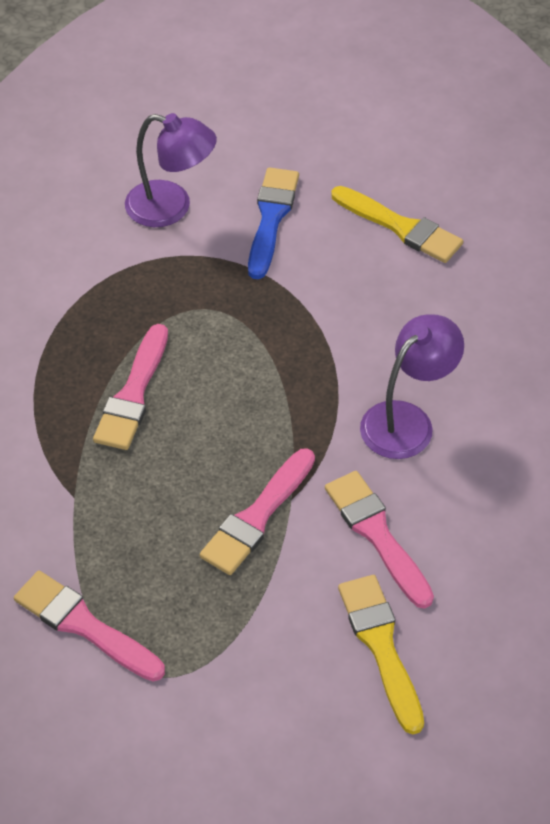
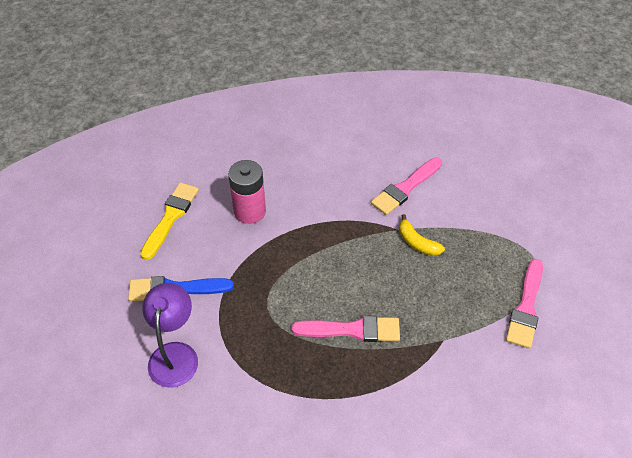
camera: 105 degrees left, 0 degrees up
pink brush [200,448,315,575] -> yellow banana [399,214,445,256]
yellow brush [338,575,424,734] -> none
purple lamp [360,314,464,459] -> none
none -> pink battery [228,160,266,224]

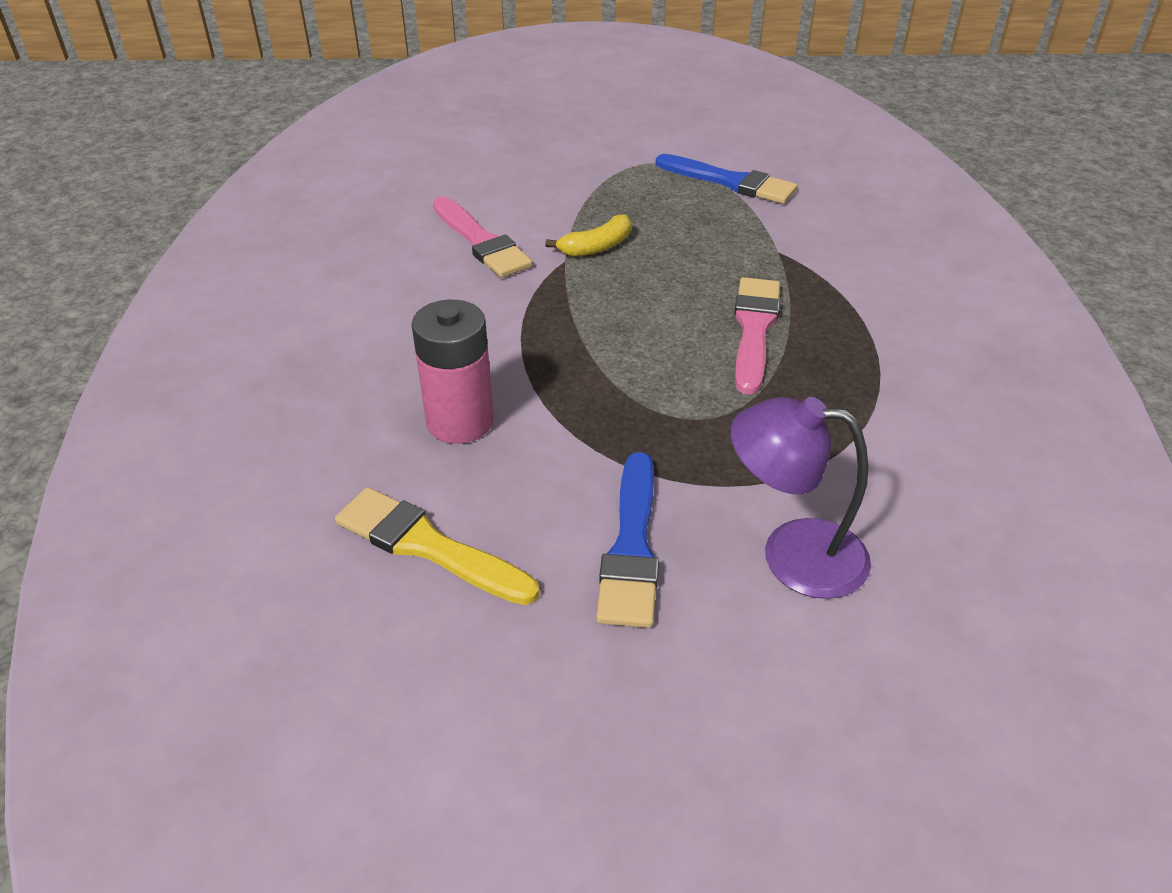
camera: 80 degrees left, 10 degrees down
pink brush [506,259,543,349] -> blue brush [655,154,797,204]

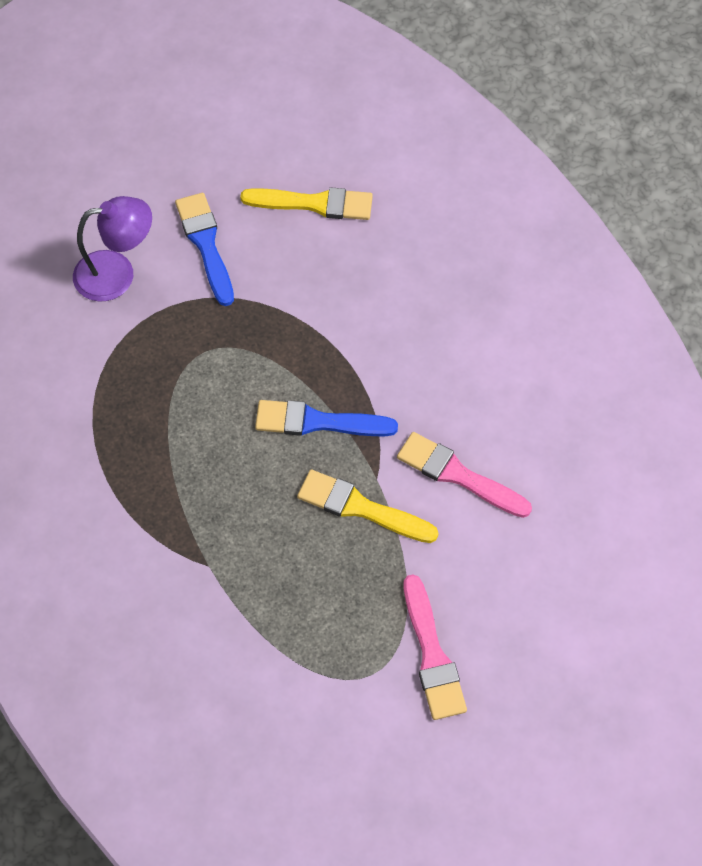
camera: 155 degrees right, 20 degrees up
pink battery [411,300,494,444] -> none
yellow banana [545,214,631,257] -> yellow brush [297,470,439,543]
blue brush [655,154,797,204] -> blue brush moved to [255,400,398,436]
pink brush [734,277,780,395] -> pink brush moved to [404,574,467,720]

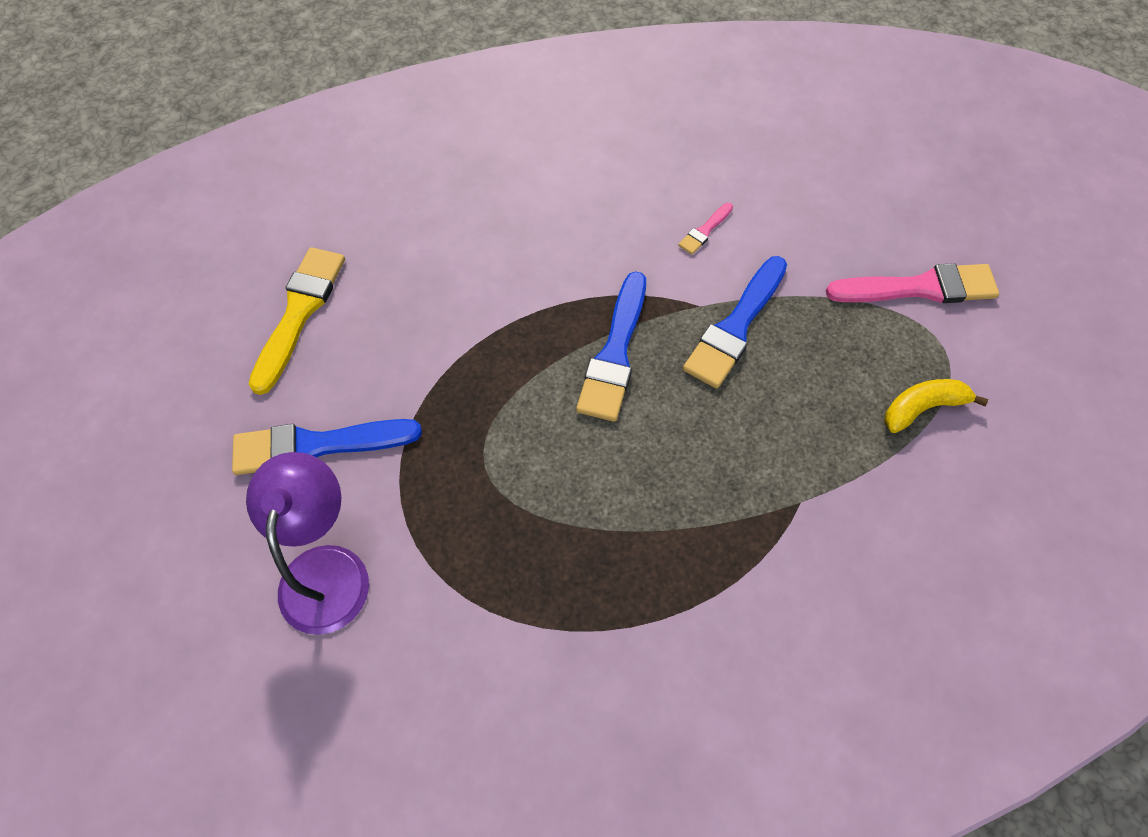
camera: 80 degrees left, 0 degrees up
yellow brush [297,470,439,543] -> blue brush [683,256,787,389]
pink brush [397,432,532,518] -> pink brush [678,203,733,254], size x0.48
none -> yellow banana [884,379,988,433]

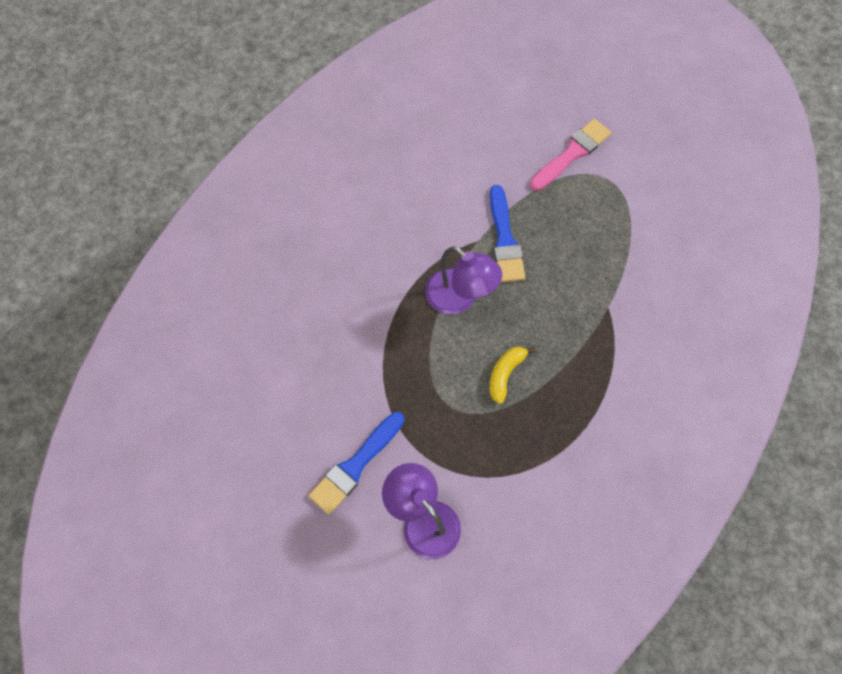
camera: 40 degrees left, 5 degrees up
yellow brush [249,247,345,395] -> none
blue brush [576,271,646,422] -> purple lamp [425,246,502,314]
pink brush [678,203,733,254] -> none
yellow banana [884,379,988,433] -> yellow banana moved to [489,347,535,404]

